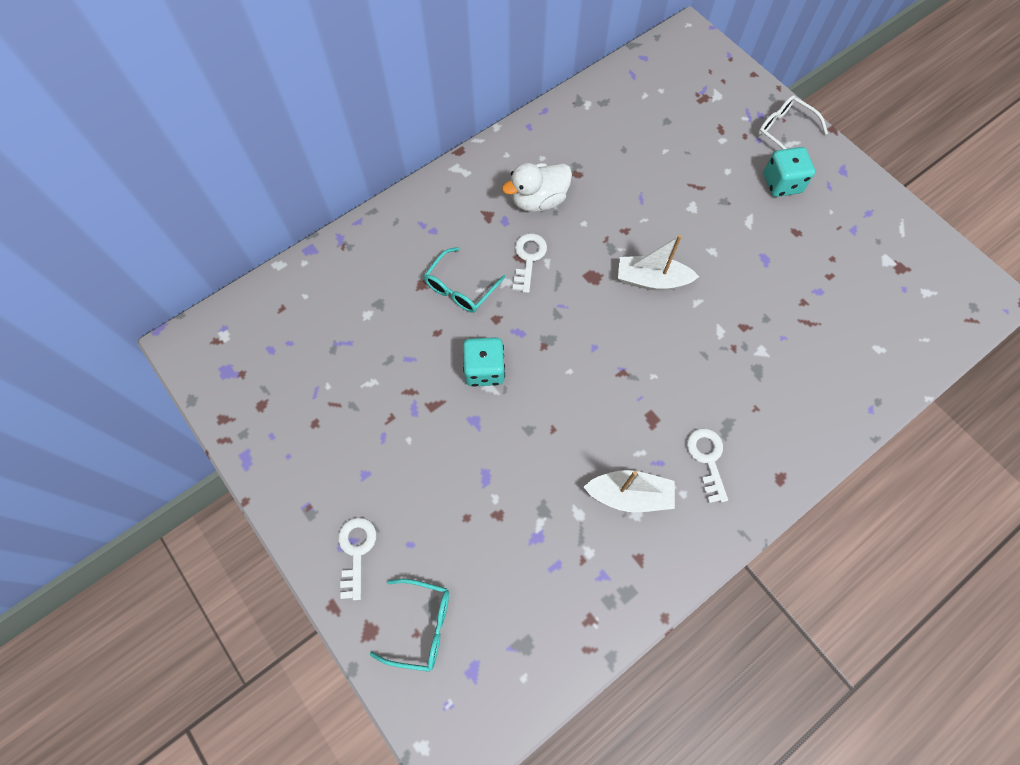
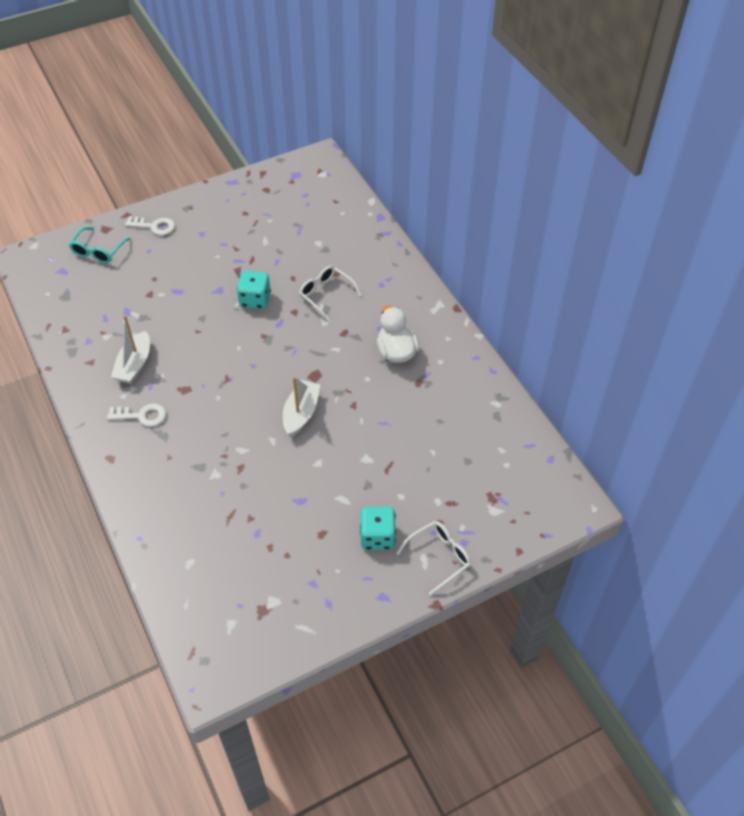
camera: 100 degrees right, 15 degrees down
turquoise glasses [424,247,506,313] -> white glasses [299,266,362,321]
white key [513,233,547,293] -> none

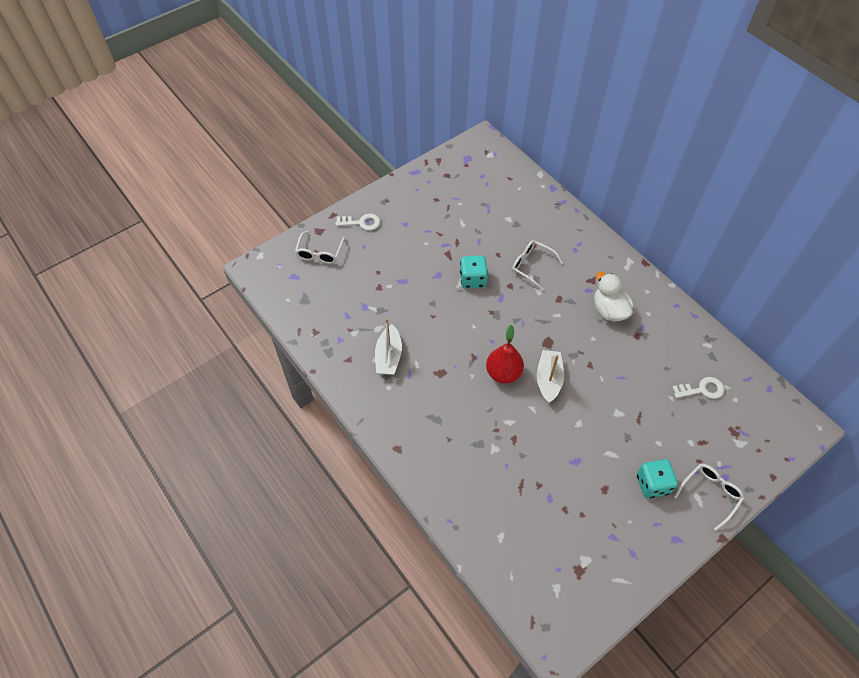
camera: 10 degrees left, 5 degrees up
turquoise glasses [69,227,131,263] -> white glasses [295,231,345,264]
white key [107,404,166,427] -> white key moved to [672,377,724,399]
none -> red pear [486,325,524,384]

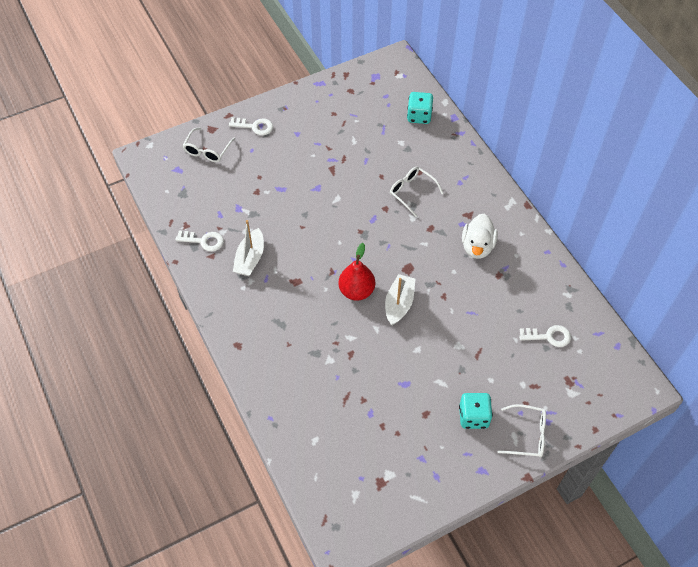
camera: 10 degrees right, 0 degrees up
turquoise dice [460,255,488,288] -> turquoise dice moved to [407,92,433,124]
white duck [594,272,633,322] -> white duck turned 150 degrees counterclockwise [462,214,498,259]
white glasses [674,464,744,531] -> white glasses turned 45 degrees clockwise [498,404,546,458]
none -> white key [175,231,224,251]

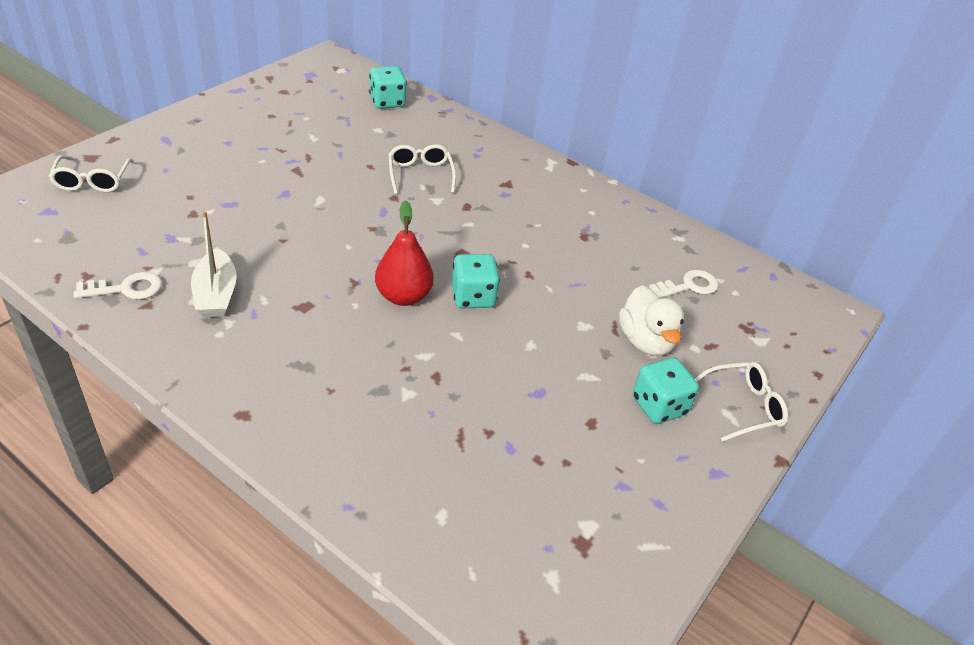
camera: 30 degrees left, 15 degrees down
white key [229,117,273,135] -> none
white boat [385,274,415,326] -> turquoise dice [452,254,500,308]
white glasses [390,167,444,217] -> white glasses turned 60 degrees clockwise [389,144,456,195]
white duck [462,214,498,259] -> white duck moved to [619,285,684,356]

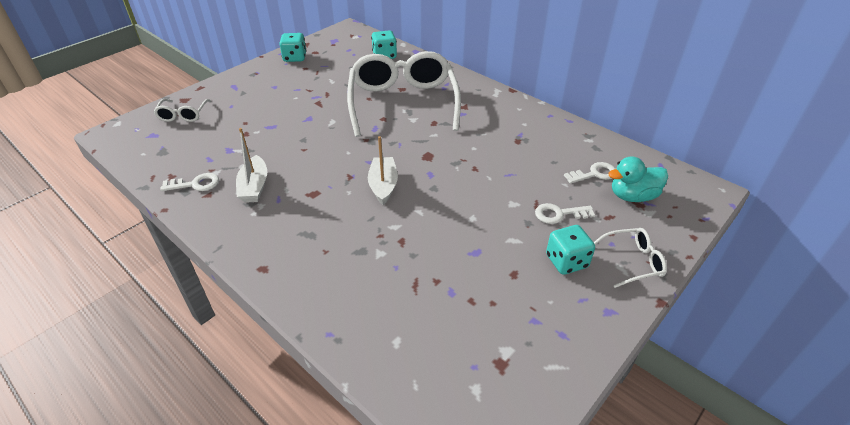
camera: 10 degrees right, 0 degrees up
red pear [375,200,434,306] -> white boat [368,136,398,205]
white glasses [389,144,456,195] -> white glasses [347,51,461,137], size x2.35
turquoise dice [452,254,500,308] -> turquoise dice moved to [280,33,306,62]
white duck [619,285,684,356] -> white key [535,203,595,224]
none -> turquoise duck [608,156,668,202]

